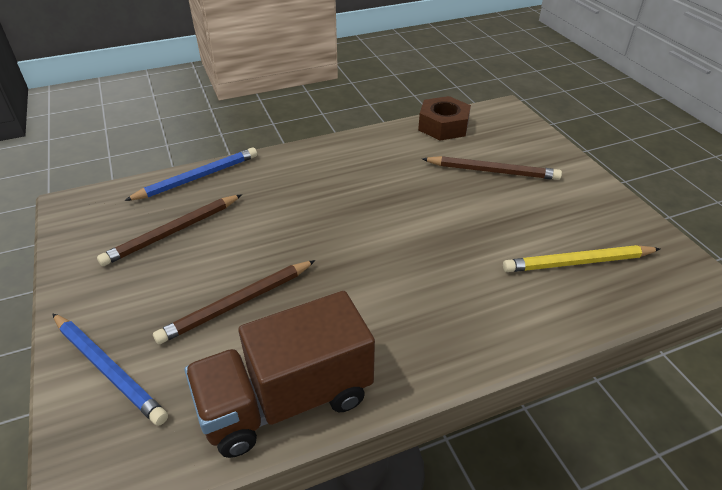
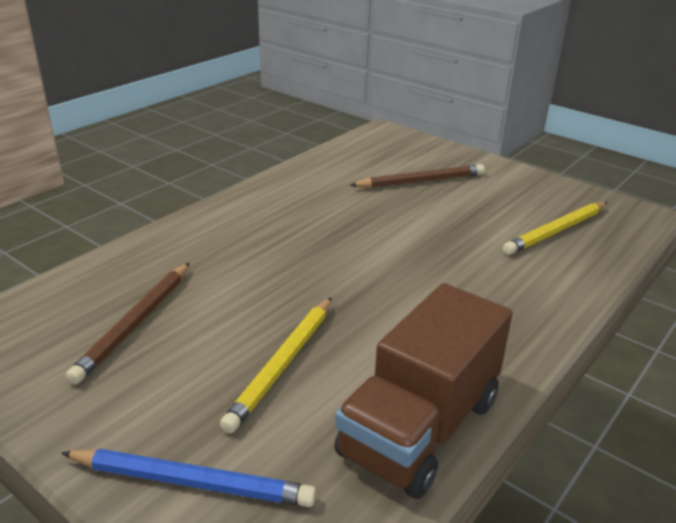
camera: 30 degrees left, 10 degrees down
blue pencil [124,147,257,201] -> none
brown pencil [153,260,316,344] -> yellow pencil [220,297,332,434]
brown nut [418,96,471,140] -> none

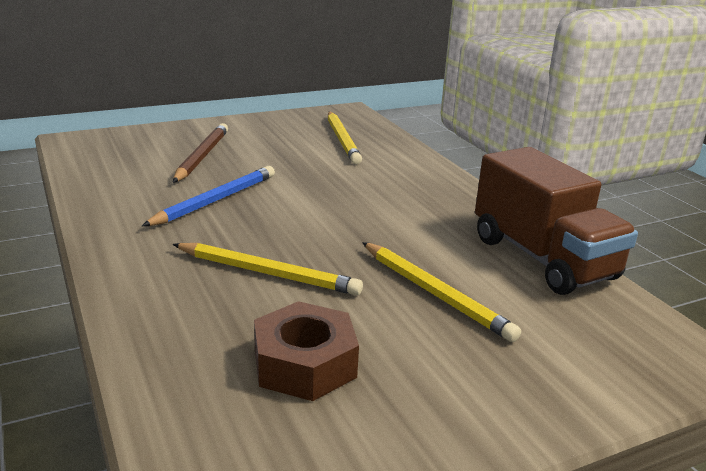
camera: 65 degrees left, 5 degrees down
blue pencil [61,449,316,507] -> blue pencil moved to [142,166,275,226]
brown pencil [66,263,190,384] -> brown nut [254,301,359,401]
none -> yellow pencil [172,243,363,296]

